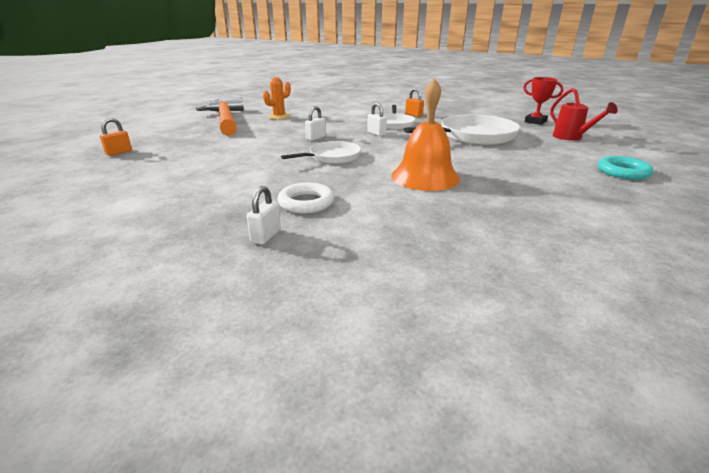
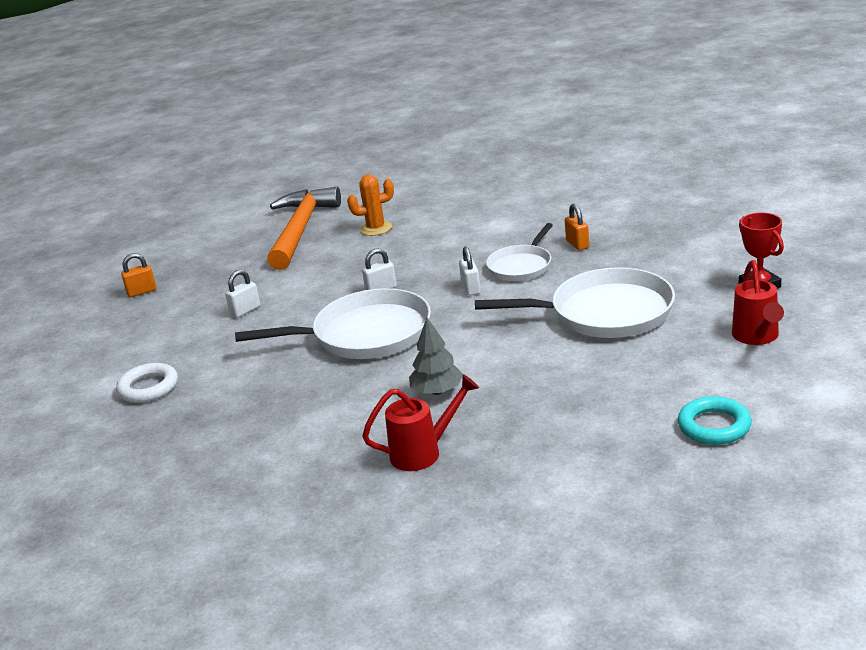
camera: 30 degrees right, 0 degrees up
white padlock [247,186,281,245] -> white padlock moved to [225,270,260,318]
white ring [277,183,334,213] -> white ring moved to [116,363,178,403]
white pan [281,141,361,164] -> white pan [235,288,431,359], size x1.70
orange bell [391,78,460,191] -> grey tree [409,317,463,395]
none -> red watering can [362,374,479,471]

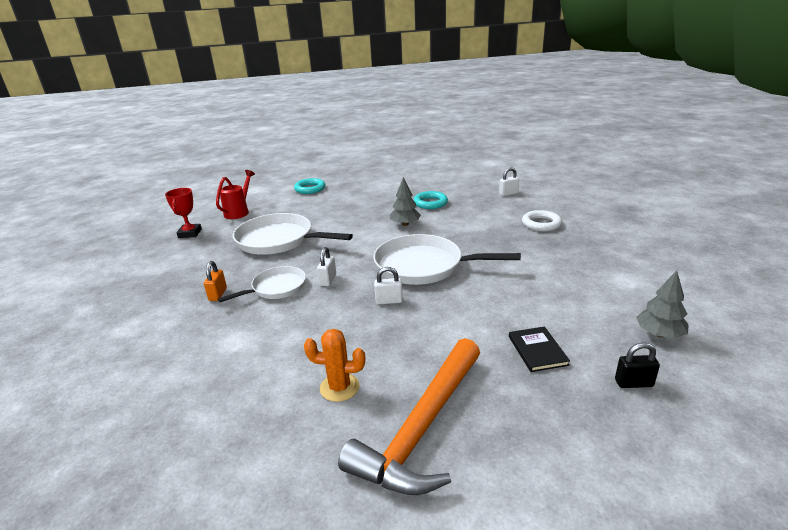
camera: 160 degrees left, 0 degrees up
white ring [116,363,178,403] -> white ring moved to [522,210,562,231]
orange padlock [121,253,157,297] -> black padlock [615,342,660,388]
white padlock [225,270,260,318] -> white padlock moved to [499,167,519,196]
red watering can [362,374,479,471] -> turquoise ring [414,191,448,209]
none -> black book [509,326,570,372]
none -> grey tree [636,270,689,338]

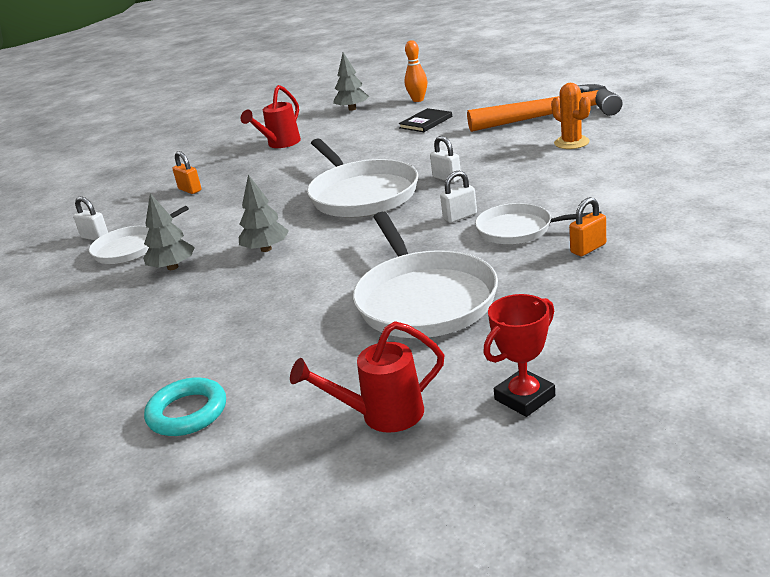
camera: 125 degrees left, 0 degrees up
turquoise ring [414,191,448,209] -> grey tree [143,193,195,270]
white ring [522,210,562,231] -> orange padlock [173,151,201,194]
black padlock [615,342,660,388] -> orange bowling pin [405,40,427,102]
none -> white pan [89,206,189,264]
none -> red watering can [241,85,301,148]

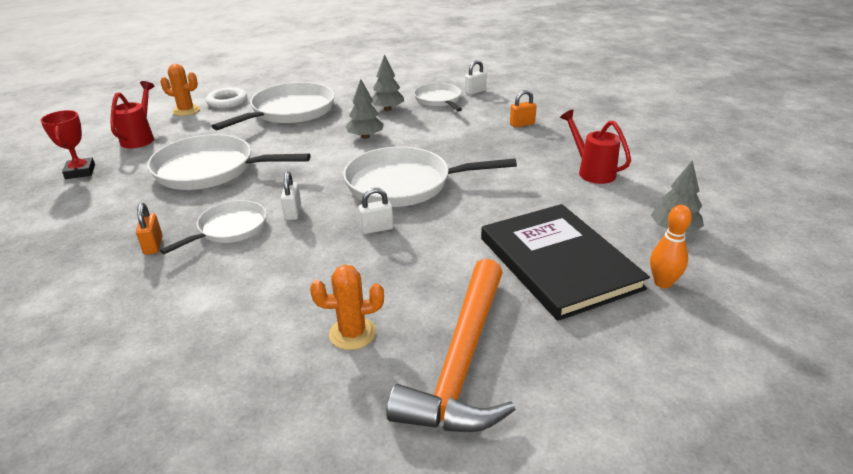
camera: 110 degrees right, 5 degrees up
turquoise ring [144,377,226,436] -> white ring [206,87,247,109]
black book [399,108,452,132] -> black book [481,204,650,321], size x2.31
none -> orange cactus [160,64,200,116]
none -> white pan [212,82,335,131]

